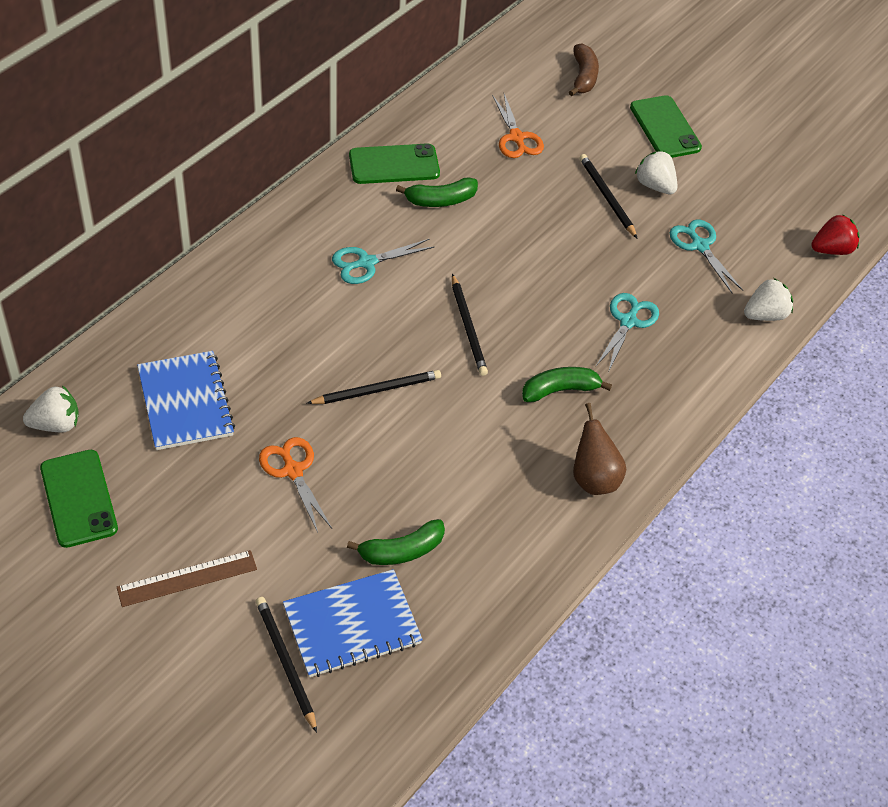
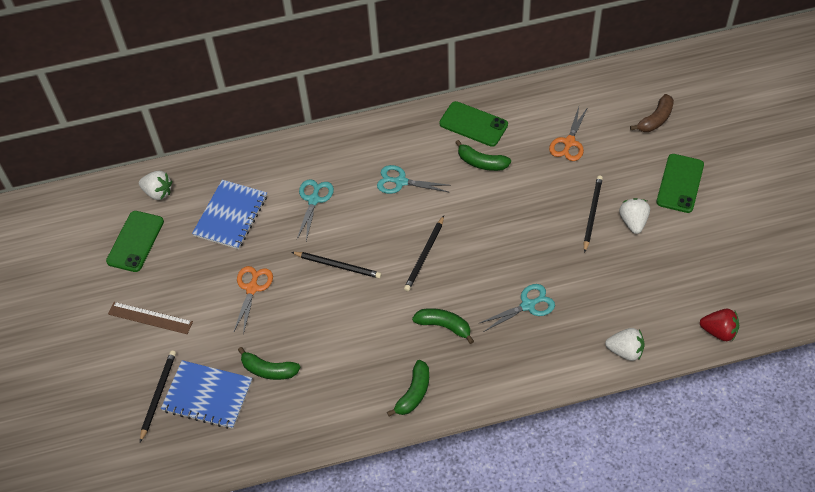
camera: 45 degrees right, 5 degrees up
brown pear [573,403,626,495] -> green banana [387,360,429,416]
turquoise scissors [670,220,743,293] -> turquoise scissors moved to [297,179,334,241]

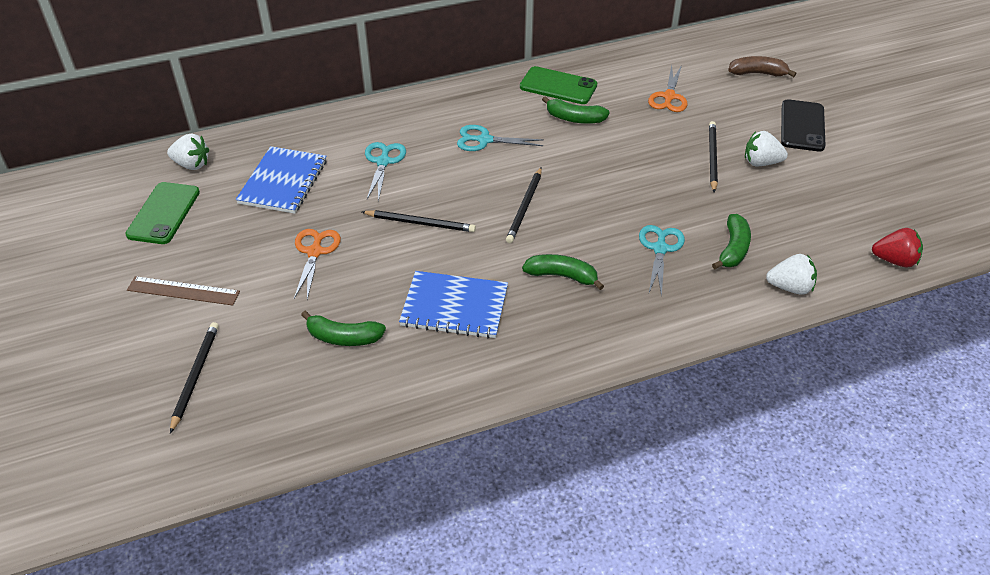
camera: 10 degrees left, 10 degrees down
blue notebook [161,360,252,429] -> blue notebook moved to [399,271,508,339]
green banana [387,360,429,416] -> green banana moved to [712,214,751,269]
turquoise scissors [478,284,555,332] -> turquoise scissors turned 45 degrees counterclockwise [639,225,685,297]
white strawberry [619,198,650,234] -> white strawberry turned 75 degrees counterclockwise [745,131,788,166]
brown banana [630,94,674,132] -> brown banana turned 120 degrees counterclockwise [728,56,797,77]
green phone [656,154,704,213] -> black phone [781,99,826,151]

